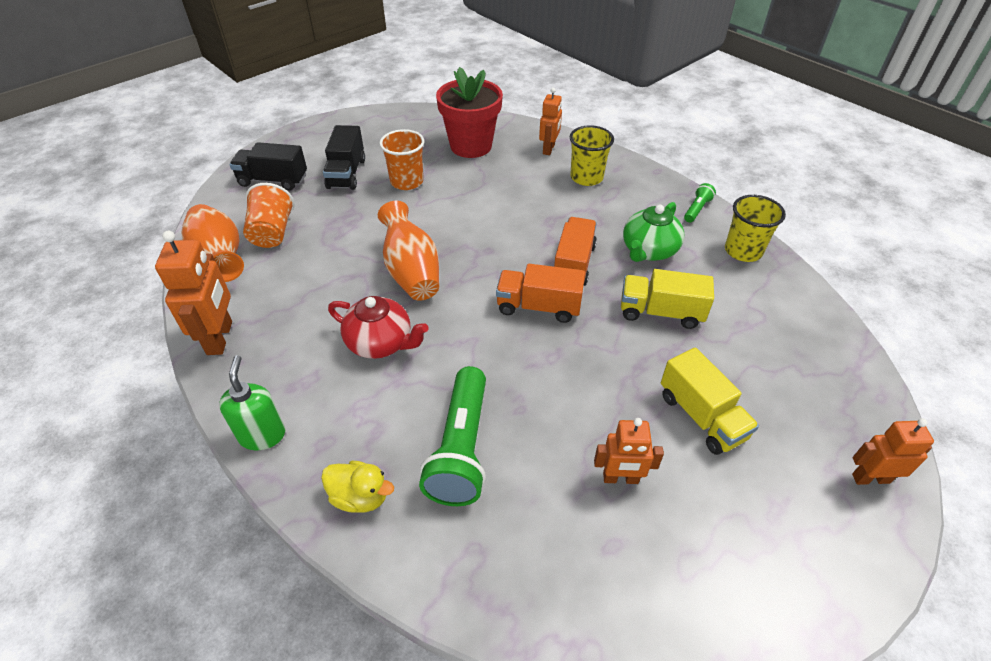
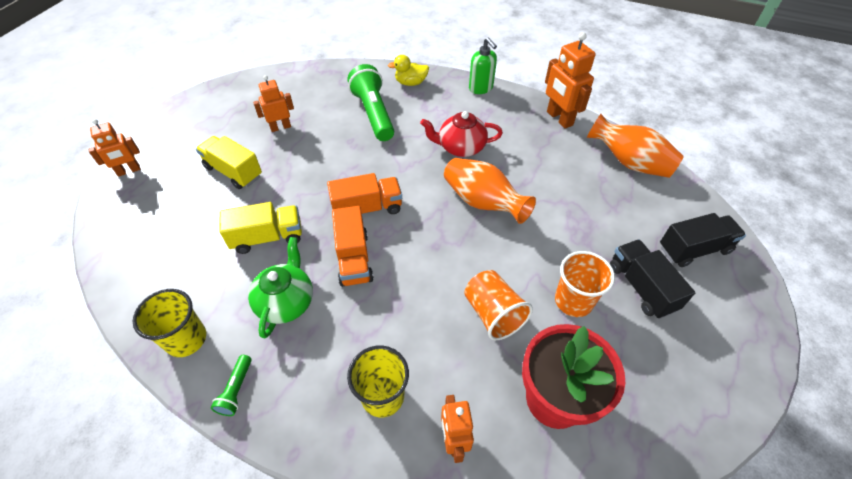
camera: 155 degrees right, 5 degrees up
orange cup [243,183,294,248] -> orange cup moved to [465,270,533,340]

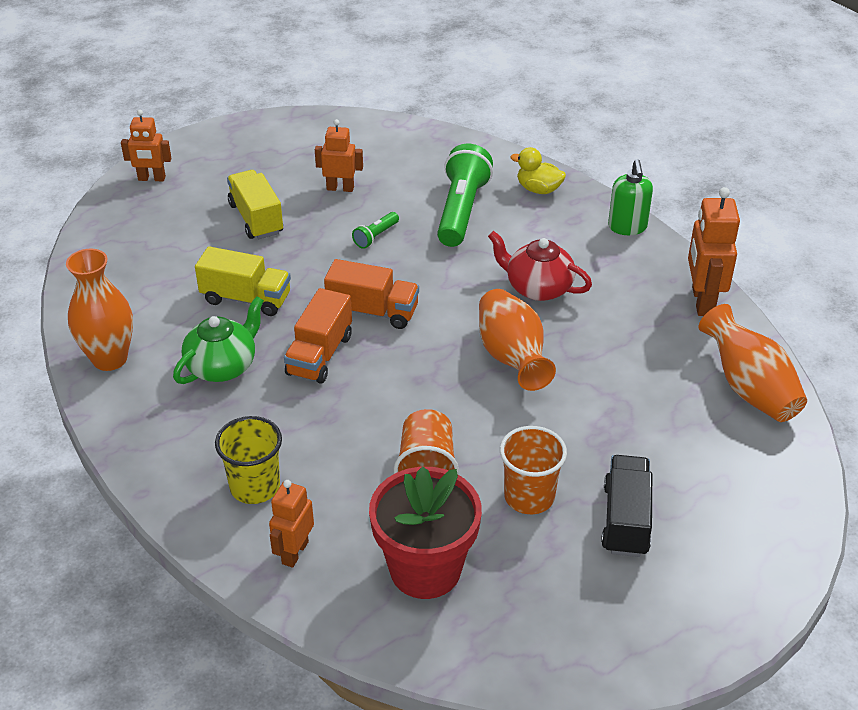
camera: 30 degrees right, 10 degrees down
yellow cup [133,289,206,357] -> orange vase [66,248,133,371]
green flashlight [211,355,252,416] -> green flashlight moved to [352,212,399,249]
black truck [660,213,746,267] -> none

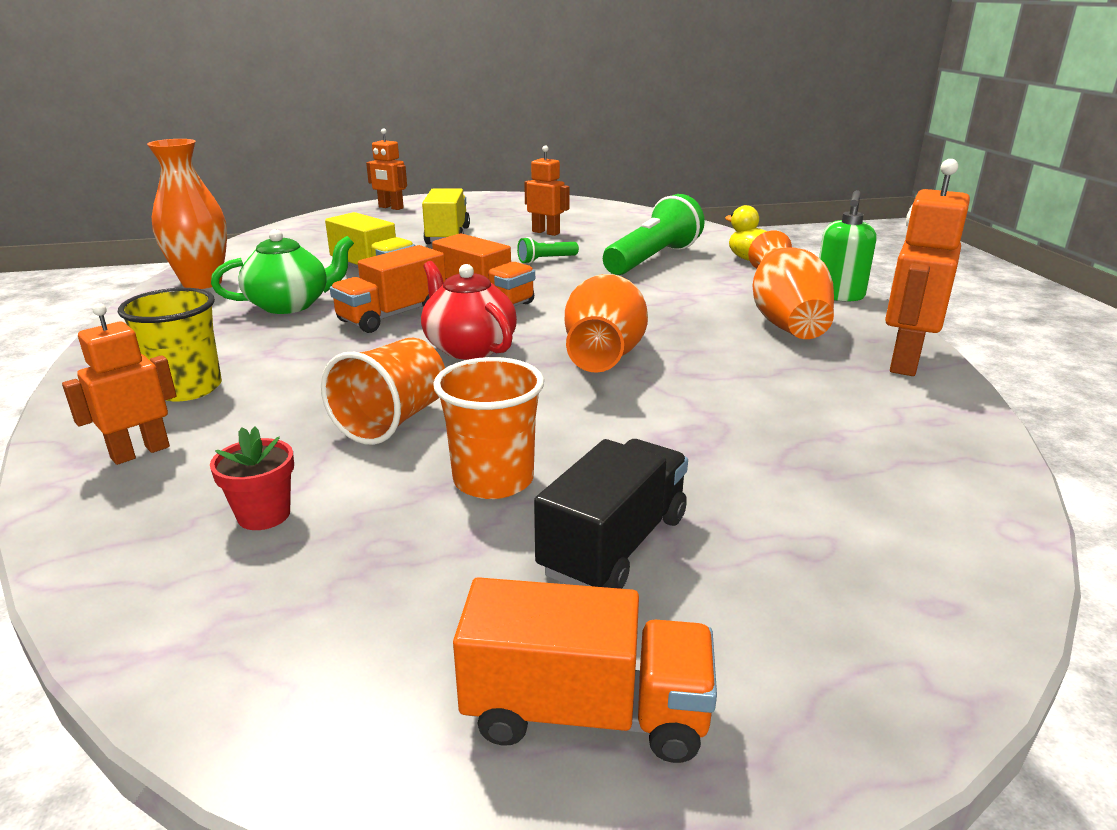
camera: 25 degrees right, 15 degrees down
red flower pot [369,466,482,599] -> red flower pot [210,426,294,530], size x0.44
red teapot [488,231,592,301] -> red teapot moved to [421,261,517,360]
orange vase [699,304,807,422] -> orange vase moved to [748,231,834,339]
none -> orange truck [453,577,717,763]

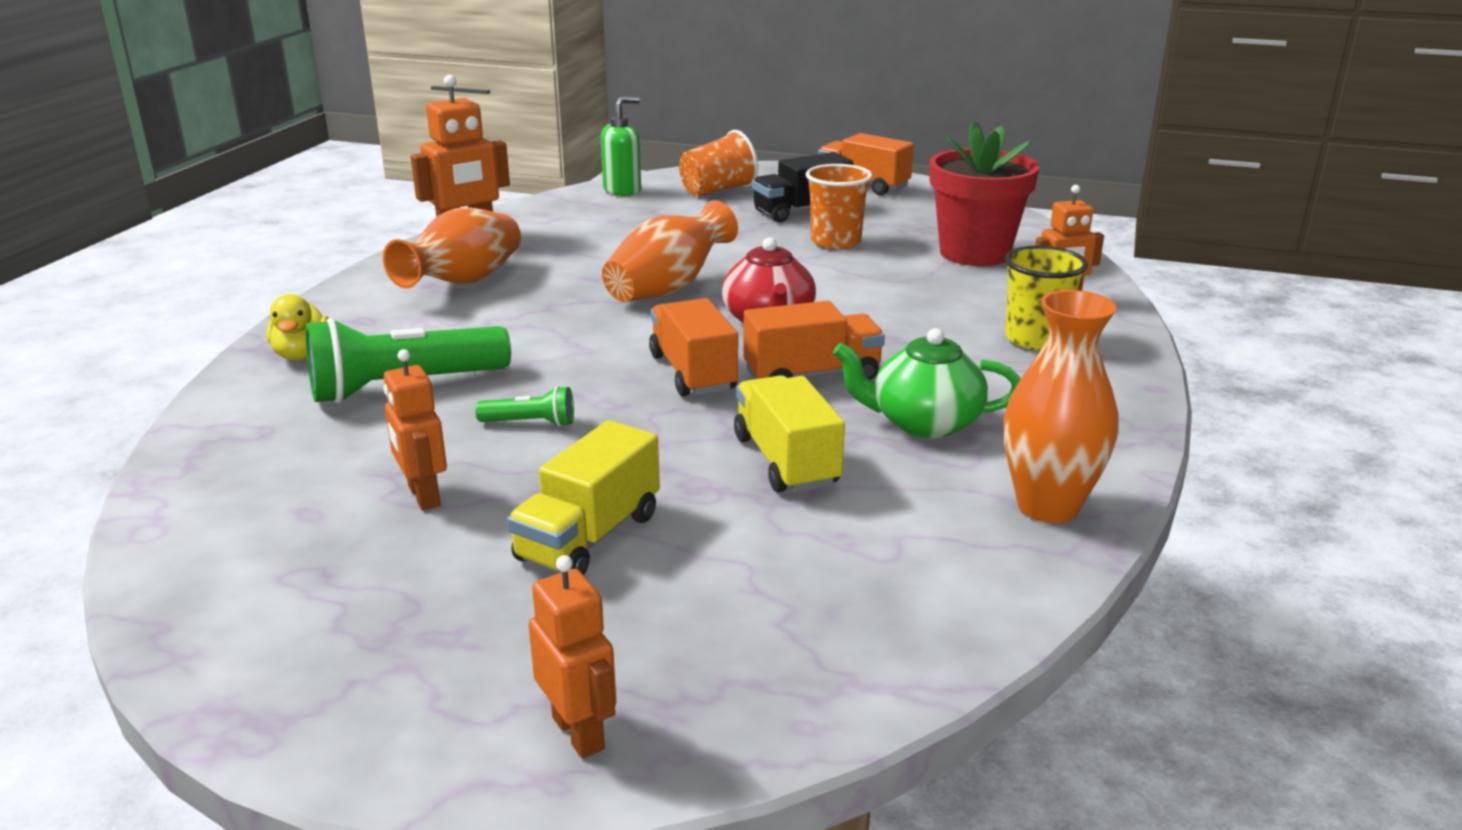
camera: 150 degrees left, 0 degrees up
red flower pot [210,426,294,530] -> red flower pot [930,120,1040,266], size x2.28
orange cup [321,338,445,445] -> orange cup moved to [679,130,758,197]
green soap dispenser [819,190,877,302] -> green soap dispenser moved to [601,97,641,196]

